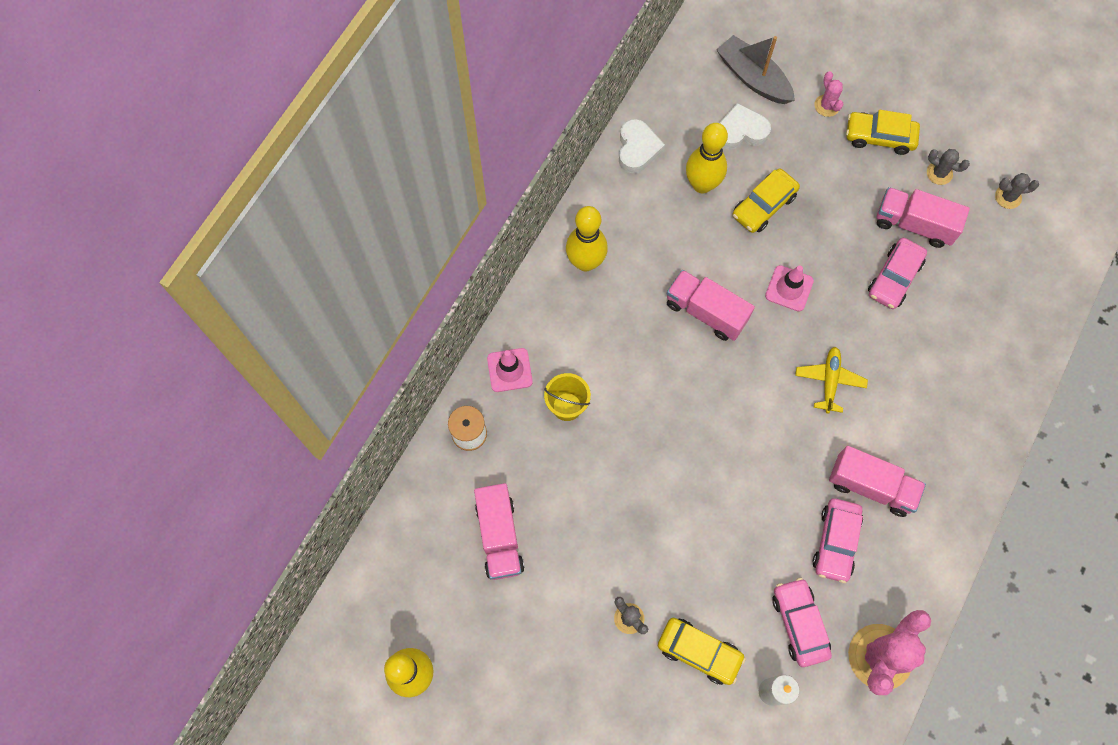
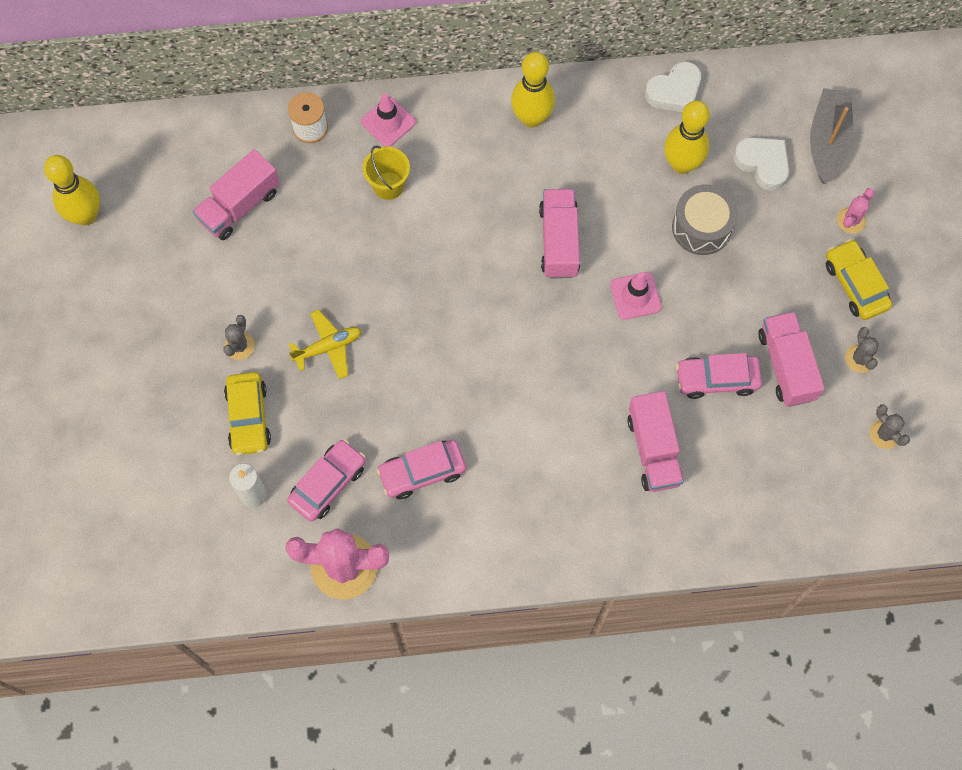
camera: 55 degrees right, 0 degrees up
yellow car [732,169,800,233] -> grey drum [672,184,738,255]
yellow plane [795,347,868,414] -> yellow plane moved to [288,310,361,379]
pink truck [829,446,926,517] -> pink truck moved to [627,391,684,492]

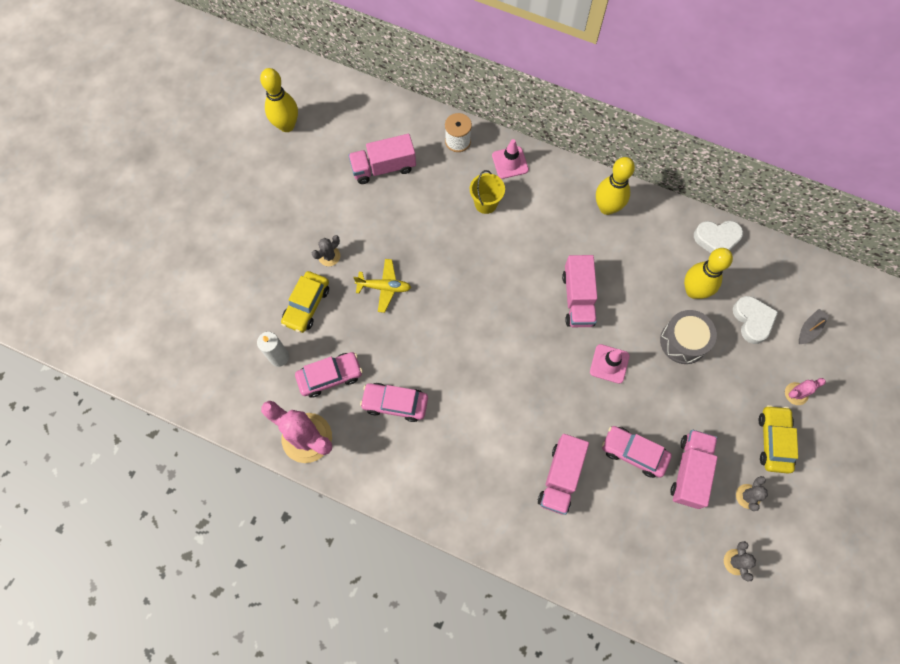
camera: 30 degrees right, 0 degrees up
pink truck [539,189,580,278] -> pink truck turned 150 degrees clockwise [562,255,597,327]
grey boat [810,88,853,184] -> grey boat [799,309,829,344], size x0.53

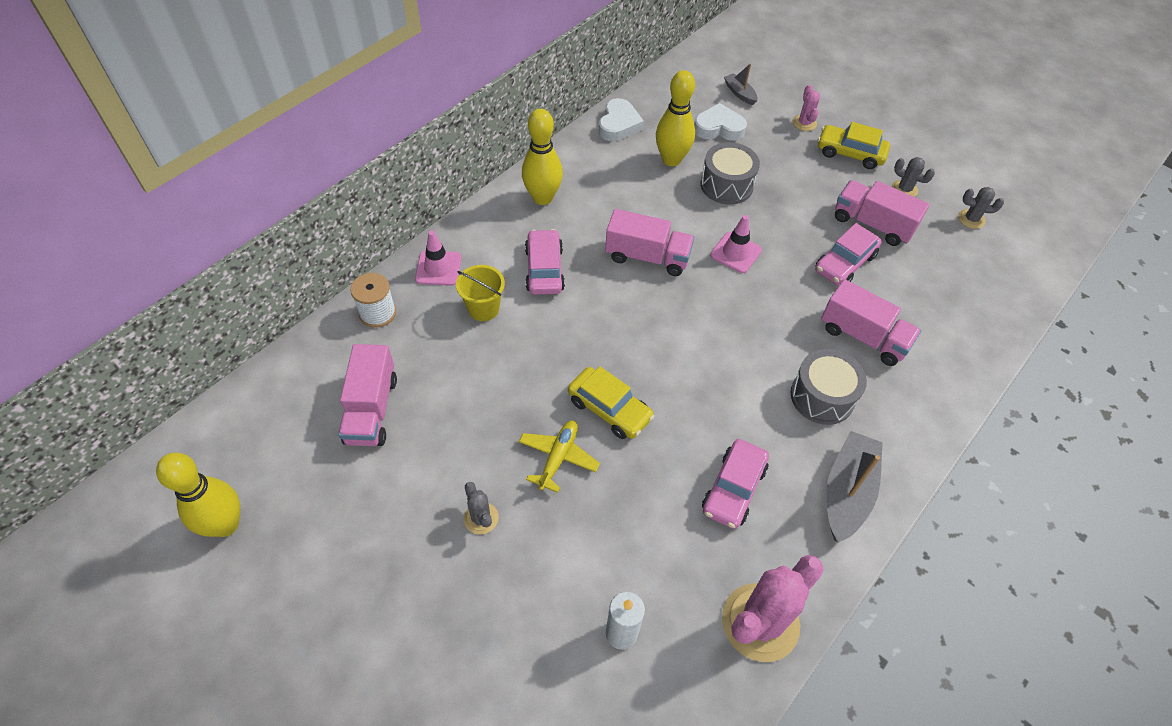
camera: 75 degrees left, 15 degrees down
yellow car [281,271,329,333] -> yellow car moved to [568,366,654,439]
pink car [295,352,363,397] -> pink car moved to [525,229,565,295]
none -> grey drum [791,349,867,425]
none -> grey boat [826,431,883,543]

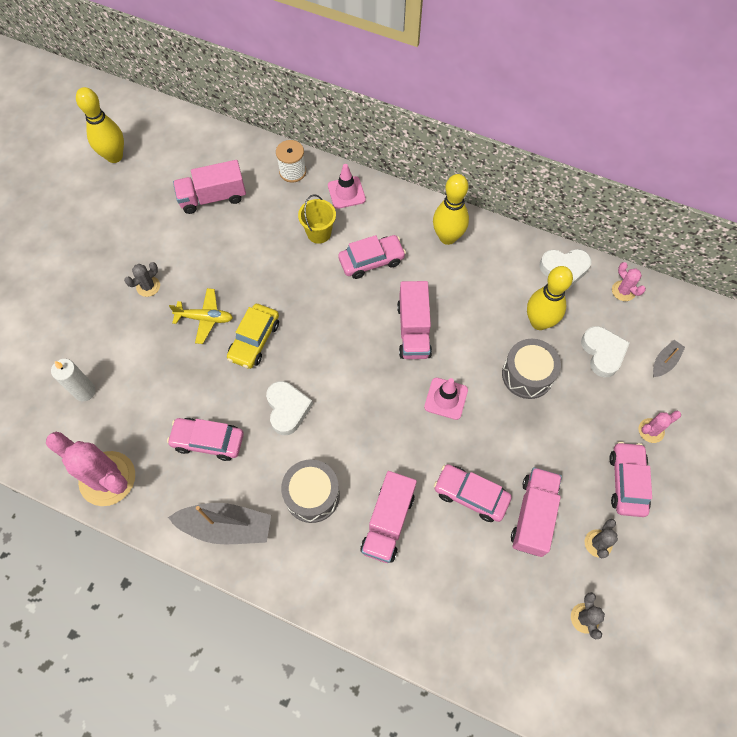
camera: 75 degrees right, 10 degrees up
yellow car [818,122,890,169] -> pink car [609,442,652,517]
none -> white heart [266,381,313,435]
none -> pink cactus [612,262,646,301]

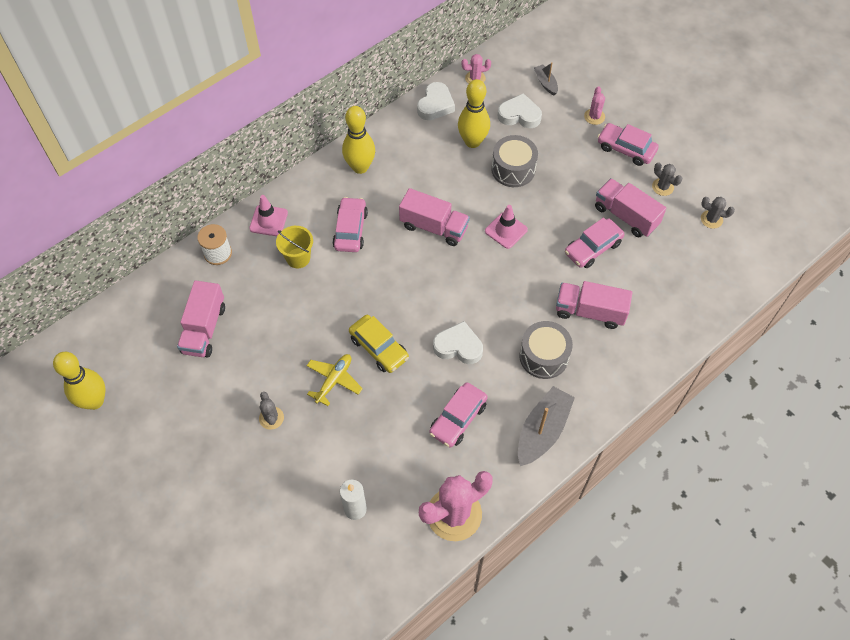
camera: 65 degrees left, 5 degrees down
pink truck [360,471,417,563] -> pink truck turned 150 degrees clockwise [556,281,633,329]

